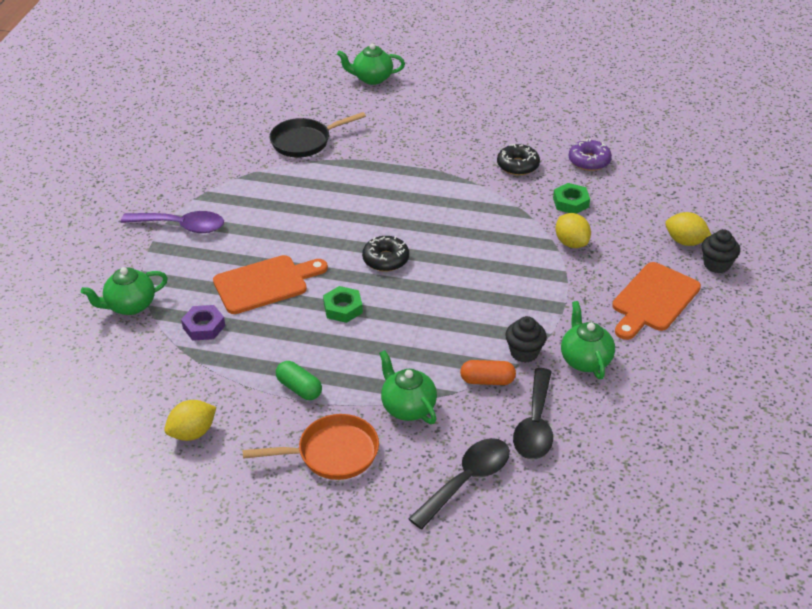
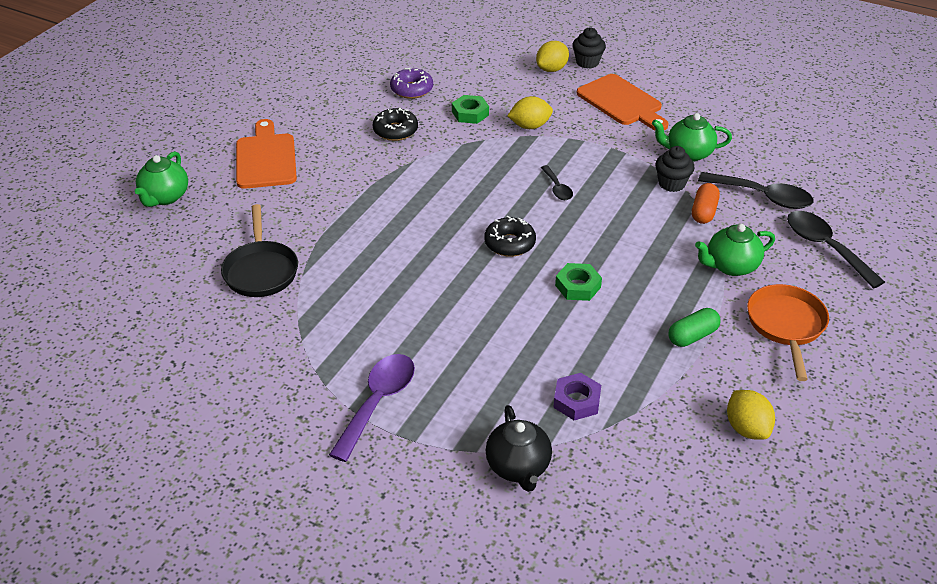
camera: 75 degrees left, 0 degrees up
green teapot [81,267,168,315] -> black teapot [485,405,552,492]
orange cutting board [213,255,328,314] -> orange cutting board moved to [236,119,297,189]
none -> black spoon [541,165,573,200]

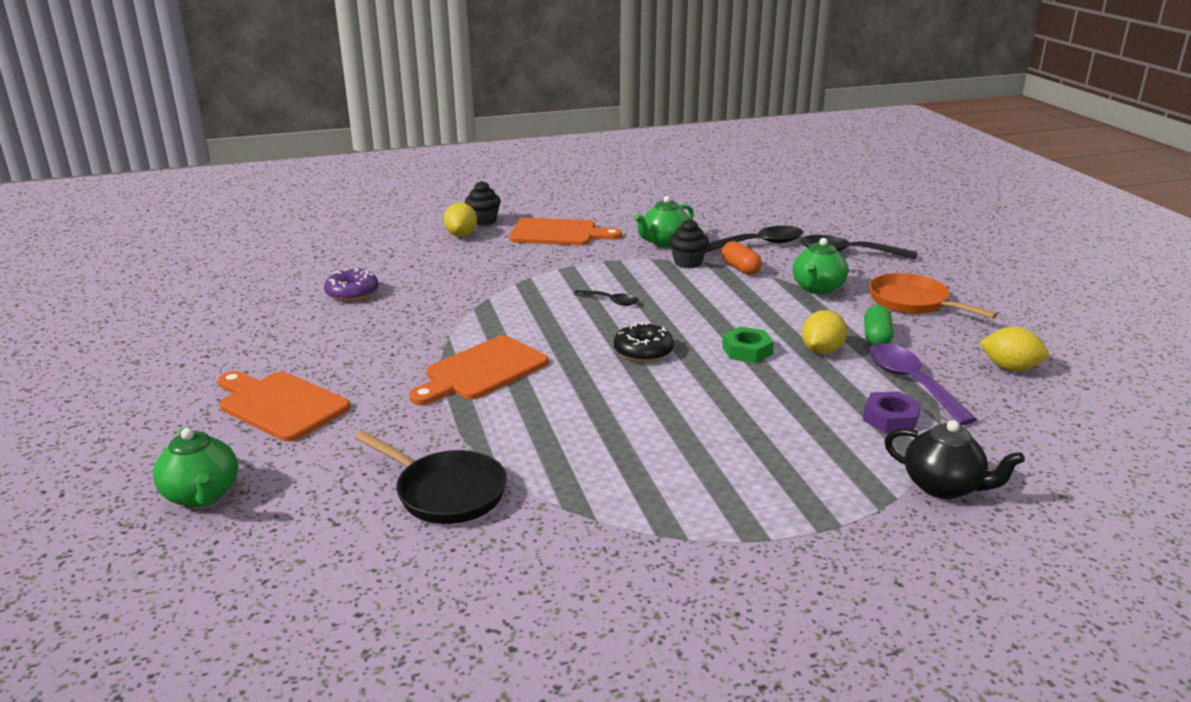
camera: 45 degrees left, 15 degrees down
purple spoon [329,354,415,462] -> purple spoon moved to [868,343,978,425]
black donut [373,108,418,141] -> none
green nut [452,95,489,124] -> none
yellow lemon [507,96,553,129] -> yellow lemon moved to [802,310,847,354]
none -> orange cutting board [409,336,549,405]

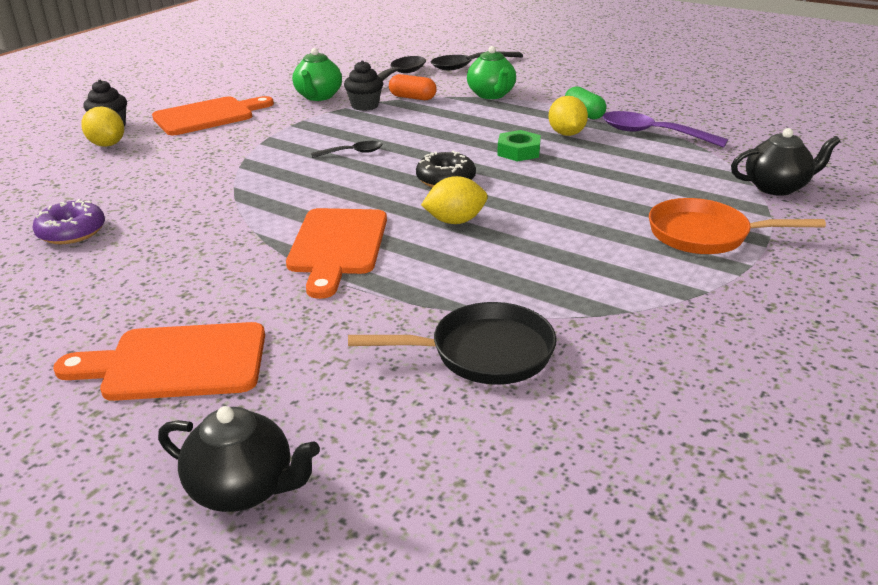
camera: 40 degrees left, 5 degrees up
green teapot [153,428,238,507] -> black teapot [158,406,320,512]
purple nut [863,391,921,433] -> none
orange pan [869,273,998,319] -> orange pan moved to [649,198,826,254]
yellow lemon [979,327,1049,371] -> yellow lemon moved to [421,176,488,224]

